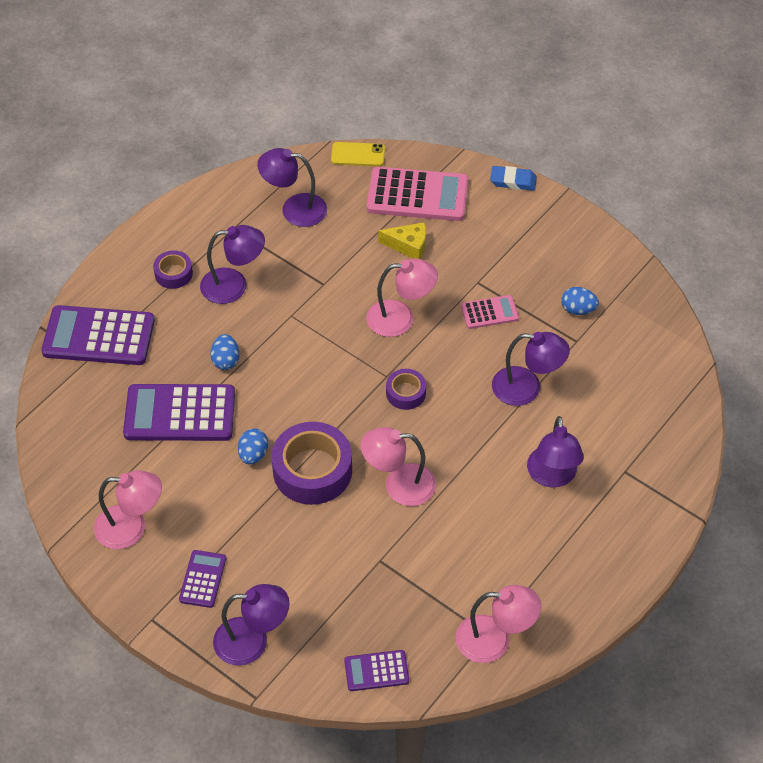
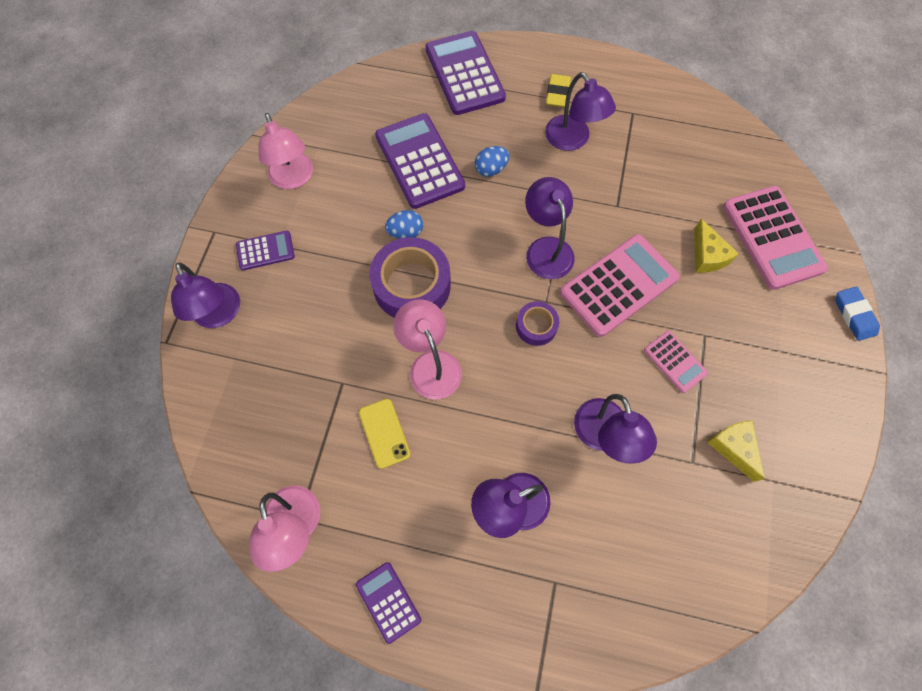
camera: 65 degrees right, 15 degrees up
purple tape [153,250,193,289] -> yellow eraser [546,74,571,107]
purple lamp [257,148,327,227] -> purple lamp moved to [525,177,574,279]
yellow phone [331,142,385,166] -> yellow phone moved to [359,399,411,469]
purple calculator [344,650,409,691] -> purple calculator moved to [356,562,421,644]
pink lamp [366,258,438,337] -> pink calculator [560,234,680,337]
blue egg [561,287,599,315] -> yellow cheese [707,420,765,482]

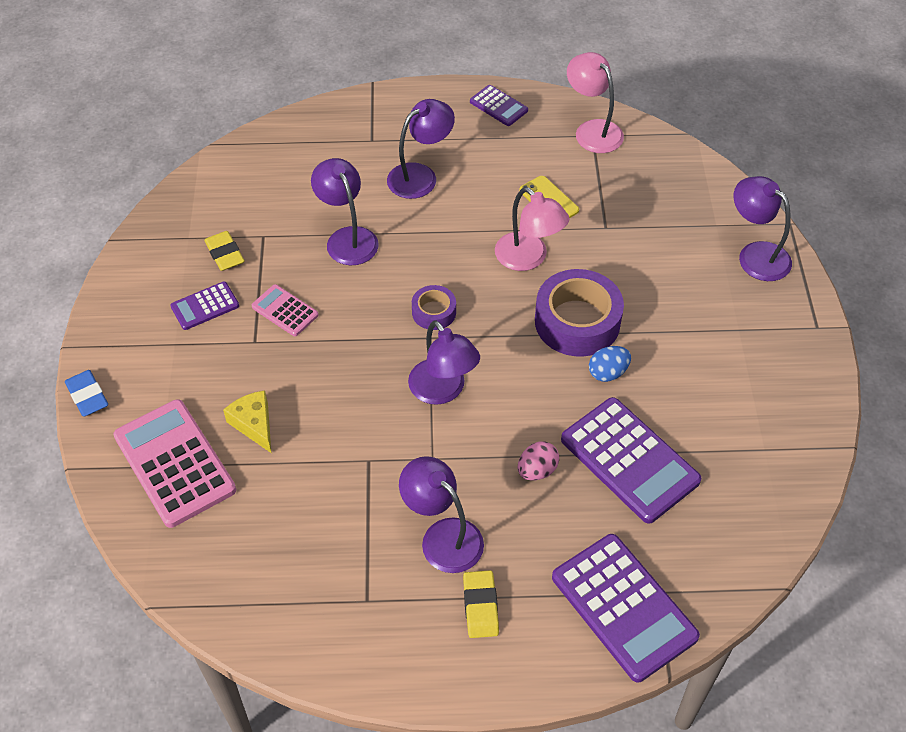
camera: 165 degrees right, 15 degrees down
purple calculator [236,230,295,270] -> purple calculator moved to [170,281,239,330]
pink lamp [259,113,313,189] -> none
blue egg [475,146,509,177] -> pink egg [518,441,559,481]
pink calculator [560,234,680,337] -> none
yellow cheese [707,420,765,482] -> yellow eraser [204,231,245,271]

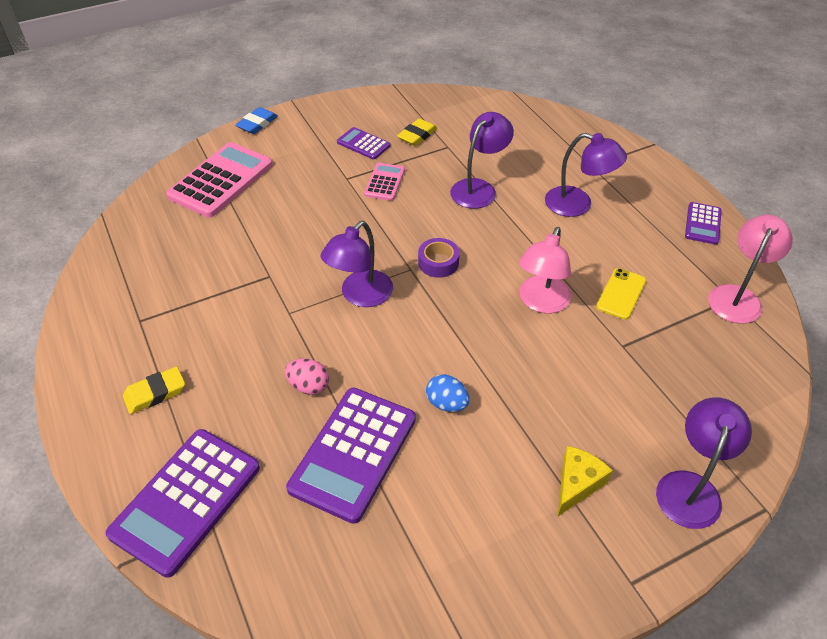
camera: 65 degrees right, 5 degrees down
yellow cheese [223,390,271,453] -> yellow cheese moved to [558,446,613,516]
purple lamp [399,456,484,573] -> none
purple tape [535,269,624,356] -> none

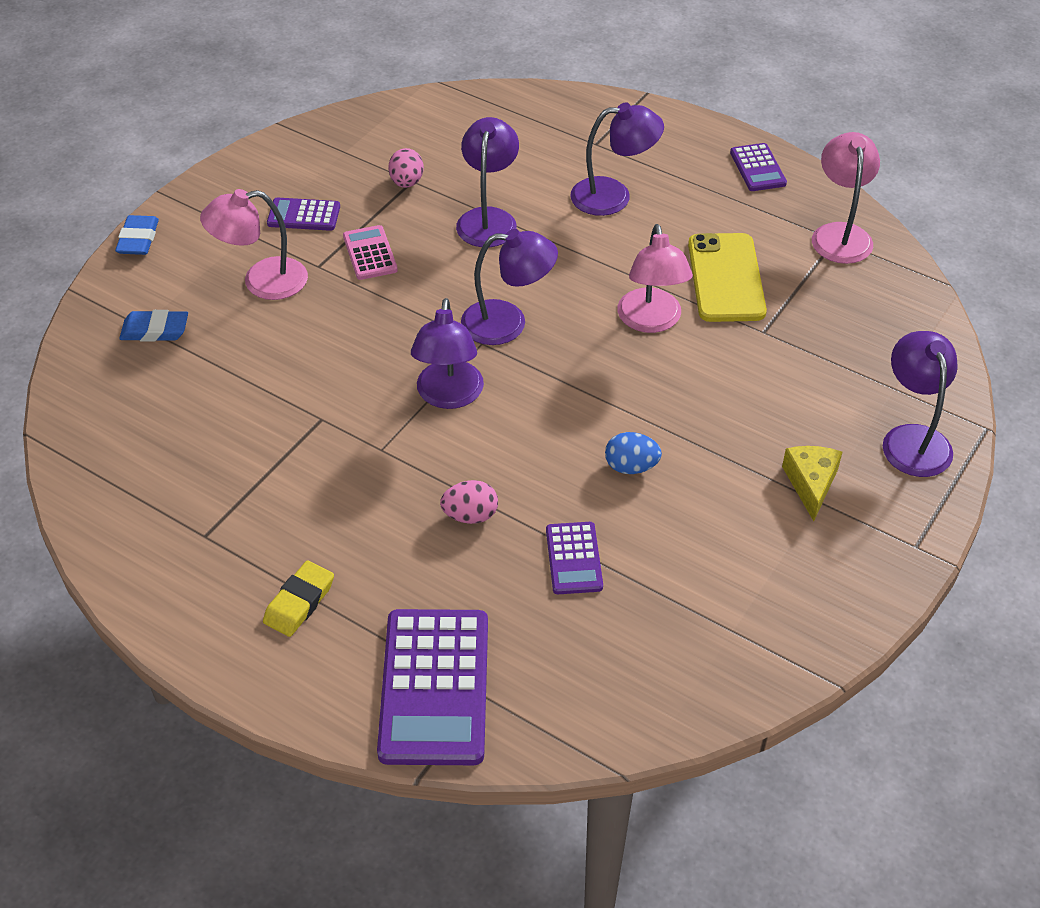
camera: 30 degrees left, 0 degrees up
pink calculator [166,142,273,218] -> blue eraser [119,310,188,342]
purple calculator [286,388,416,524] -> purple calculator [546,522,603,594], size x0.52
yellow eraser [397,118,437,146] -> none
purple tape [418,238,460,278] -> purple lamp [461,229,558,345]
yellow phone [596,268,646,320] -> yellow phone [688,233,767,322], size x1.62
none -> pink lamp [200,189,308,300]
none -> pink egg [388,148,424,188]

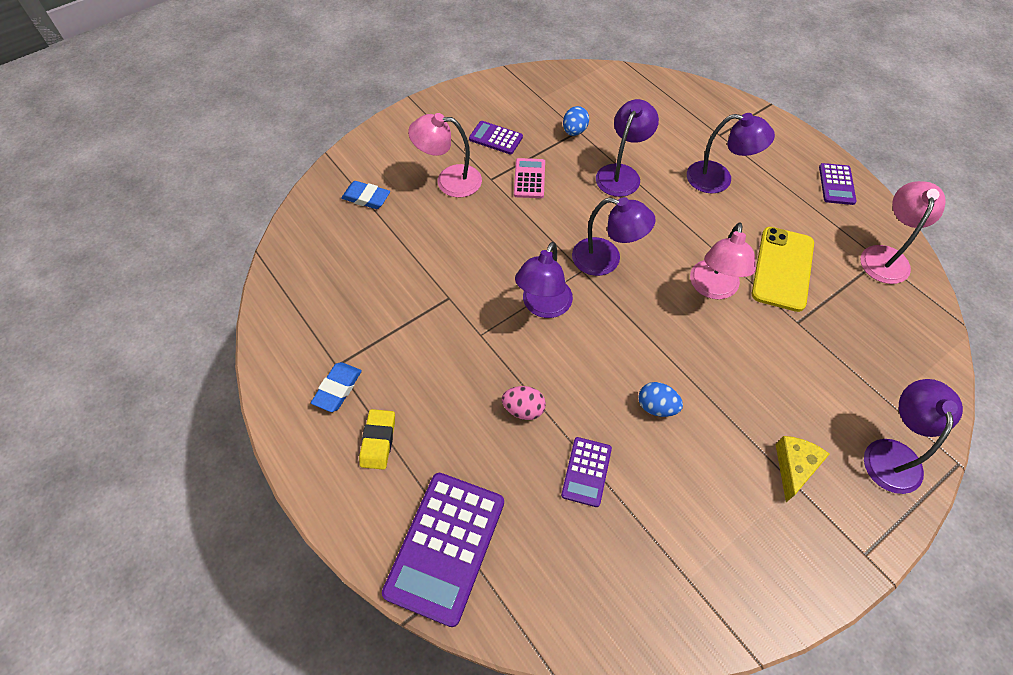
camera: 20 degrees right, 10 degrees up
blue eraser [115,215,159,255] -> blue eraser moved to [311,362,362,412]
yellow eraser [263,561,334,637] -> yellow eraser turned 45 degrees counterclockwise [359,409,395,470]
pink egg [388,148,424,188] -> blue egg [563,106,589,136]

